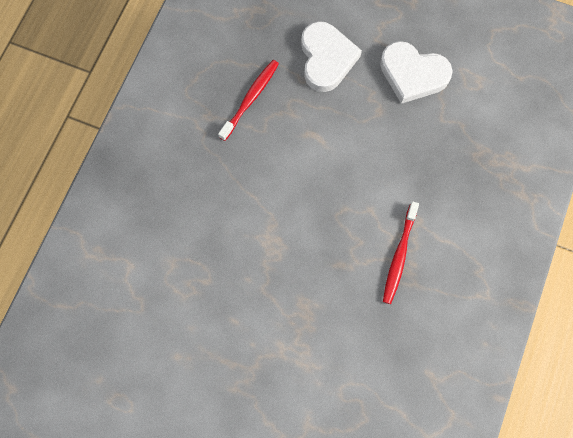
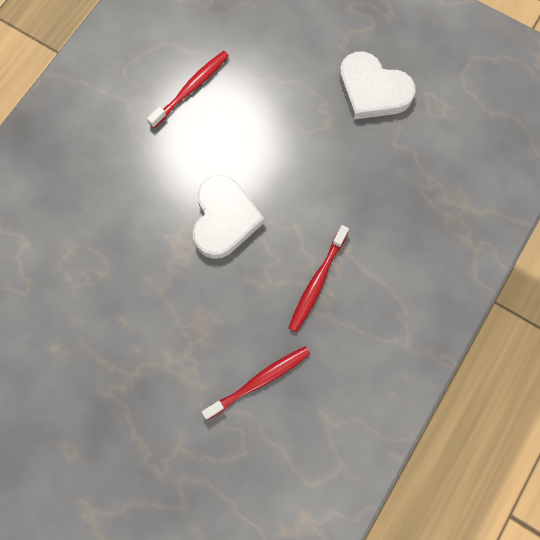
camera: 10 degrees right, 0 degrees up
white heart [301,21,362,92] -> white heart moved to [193,175,264,259]
none -> red toothbrush [202,346,310,420]

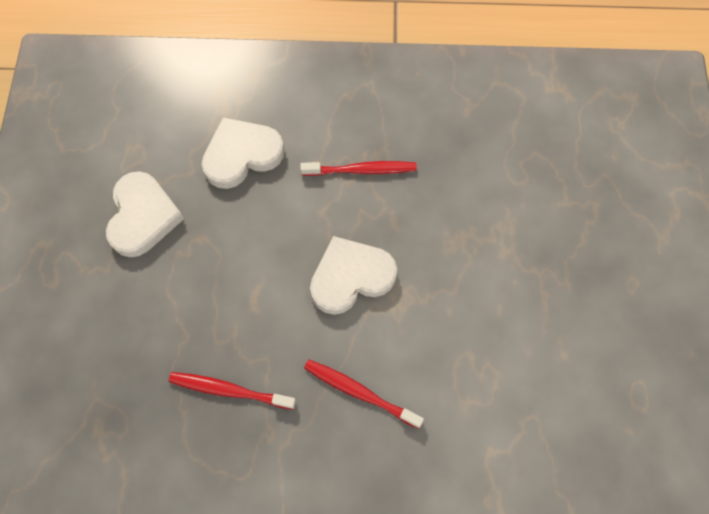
camera: 120 degrees left, 5 degrees down
red toothbrush [202,346,310,420] -> red toothbrush moved to [304,360,424,429]
none -> white heart [202,117,284,189]

